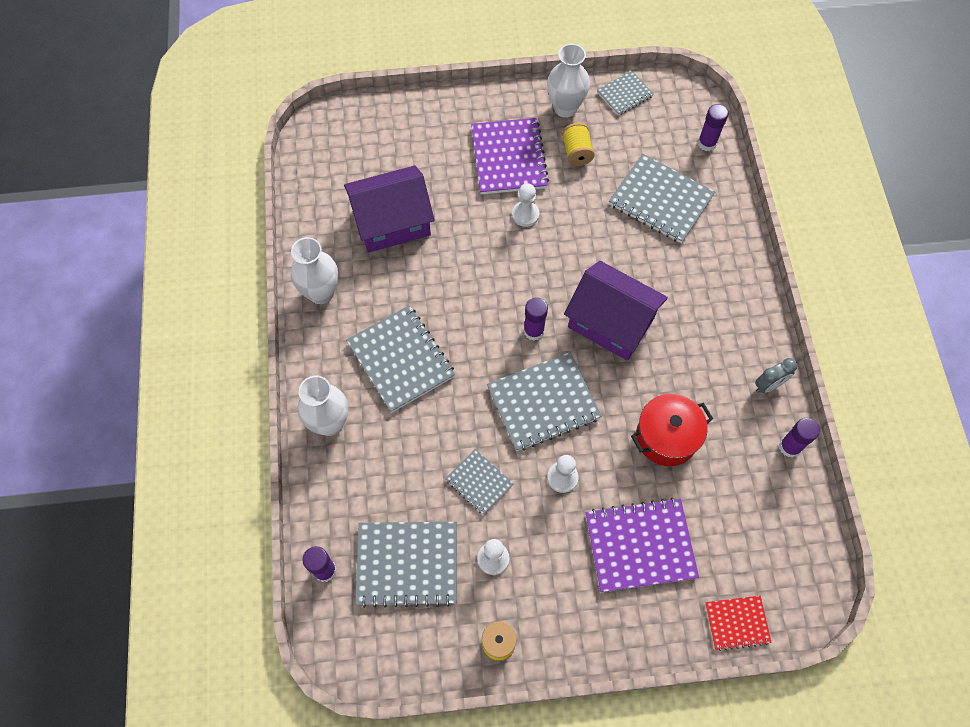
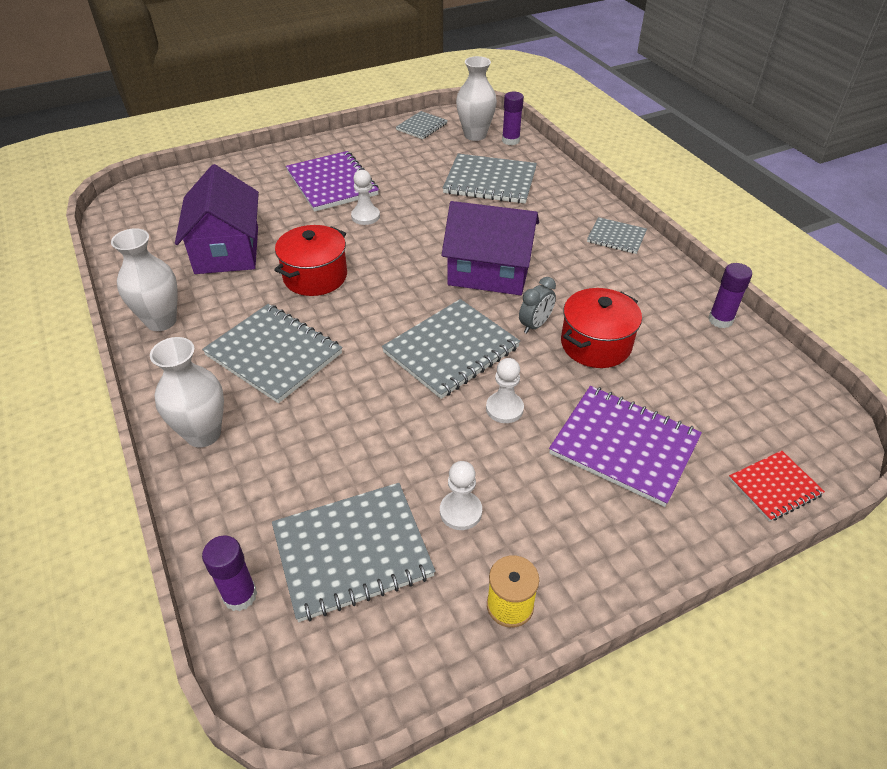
camera: 20 degrees left, 20 degrees down
purple house [344,166,435,253] -> purple house turned 60 degrees counterclockwise [175,164,259,274]
grey notebook [445,449,514,515] -> grey notebook moved to [587,217,647,254]
purple glue stick [524,297,548,341] -> none
white vase [547,44,590,118] -> white vase moved to [456,56,497,141]
yellow spool [562,123,595,166] -> none
purple notebook [586,498,699,592] -> purple notebook turned 60 degrees clockwise [549,386,702,507]
grey clock [755,358,798,393] -> grey clock moved to [519,277,556,334]
none -> red pot [274,225,347,296]

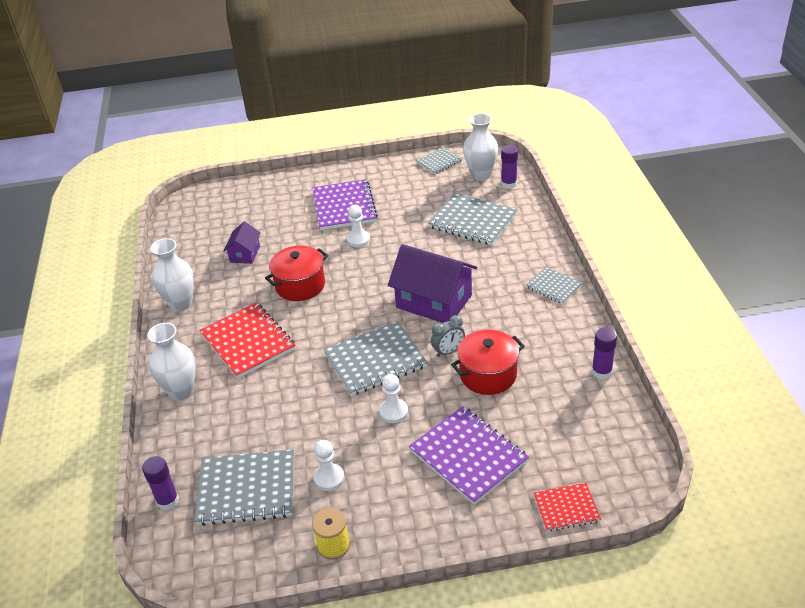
camera: 20 degrees right, 5 degrees down
purple house [175,164,259,274] -> purple house [224,221,261,264], size x0.52
grey notebook [202,304,342,403] -> red notebook [200,303,296,379]

